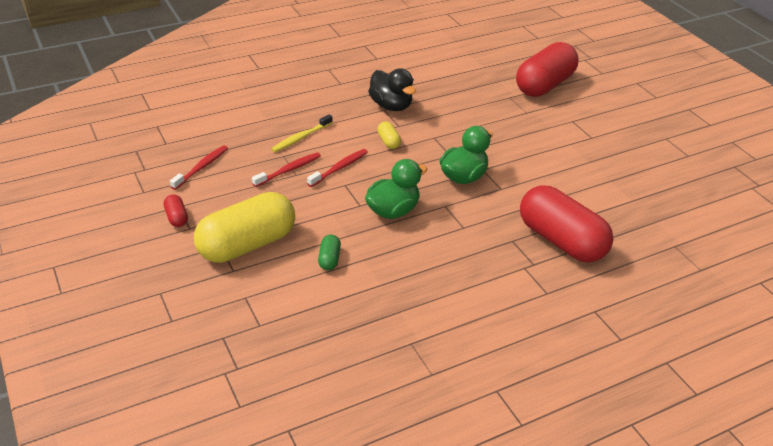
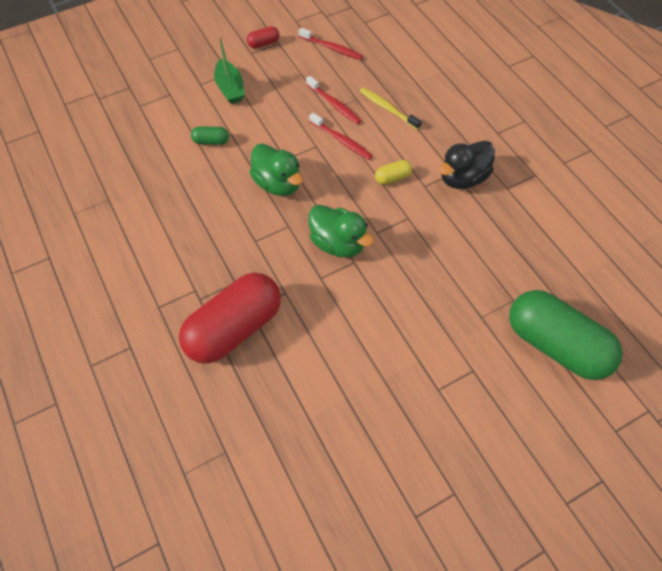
camera: 90 degrees right, 20 degrees up
yellow capsule [194,192,295,263] -> green boat [214,36,245,104]
red capsule [516,42,579,97] -> green capsule [509,290,623,380]

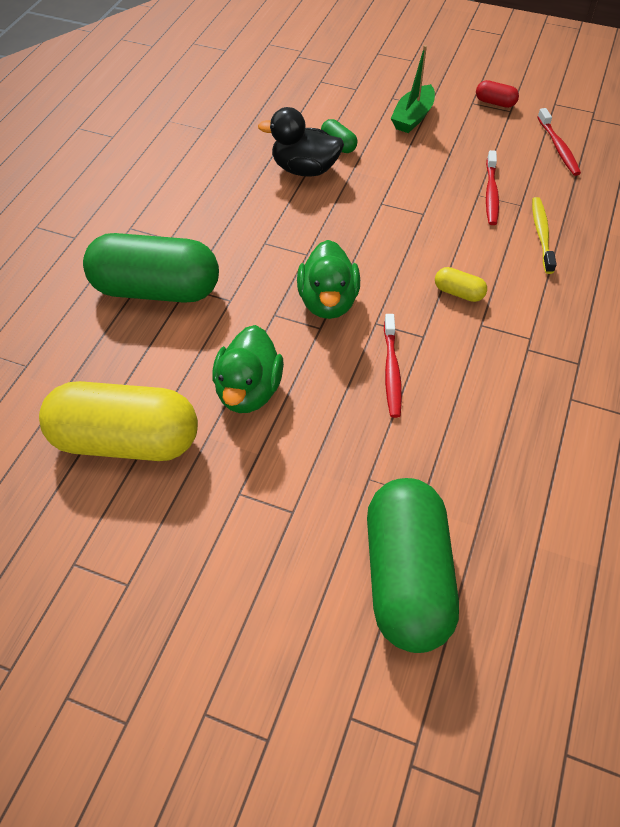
camera: 50 degrees right, 5 degrees down
red capsule [179,273,281,364] -> green capsule [83,233,219,303]
green duck [250,144,303,196] -> green duck moved to [212,325,284,413]
red toothbrush [309,113,373,160] -> red toothbrush moved to [384,314,402,418]
black duck [439,141,495,189] -> black duck moved to [258,107,344,177]
none -> yellow capsule [39,381,198,461]

